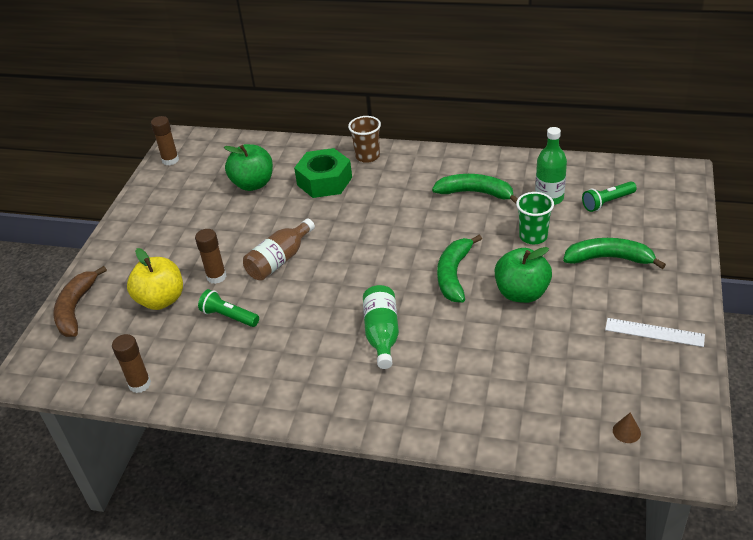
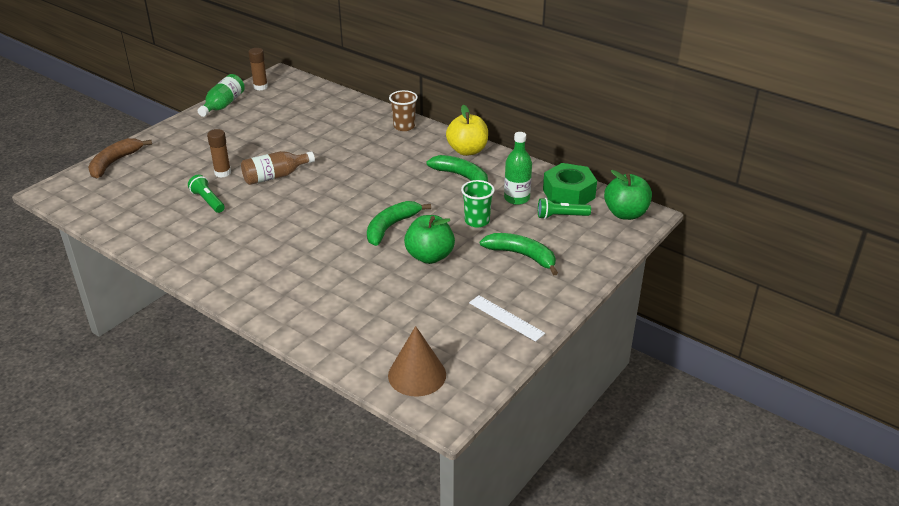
camera: 20 degrees right, 5 degrees down
brown glue stick [112,334,151,393] -> none
yellow apple [127,248,183,310] -> yellow apple moved to [446,104,488,156]
green apple [224,144,273,191] -> green apple moved to [604,170,652,220]
green nut [294,148,352,198] -> green nut moved to [543,163,597,205]
green bottle [363,285,399,369] -> green bottle moved to [198,74,245,117]
brown cone [613,413,641,443] -> brown cone [388,326,446,397], size x2.40

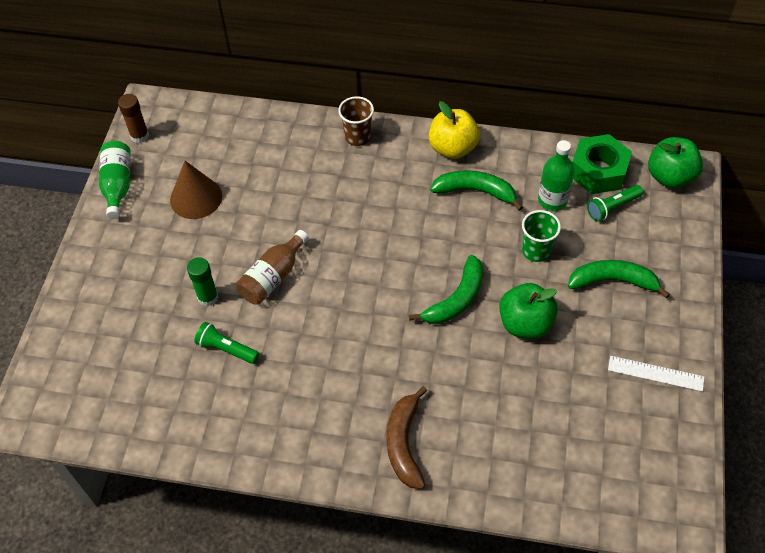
camera: 25 degrees left, 20 degrees up
brown banana [88,138,152,179] -> brown banana moved to [387,386,427,489]
brown glue stick [207,129,231,178] -> green glue stick [187,257,218,306]
green banana [367,201,431,246] -> green banana turned 150 degrees counterclockwise [409,255,483,324]
brown cone [388,326,446,397] -> brown cone moved to [170,161,222,219]

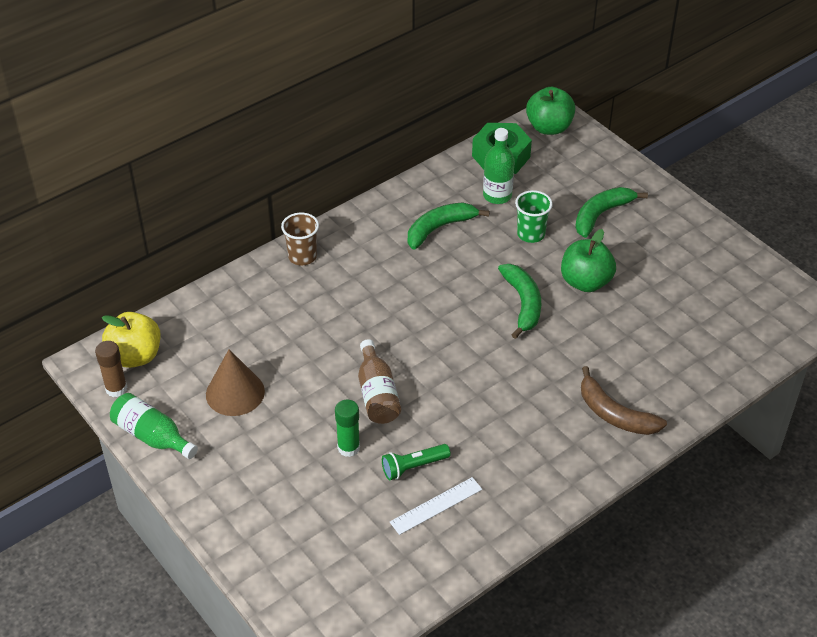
camera: 50 degrees left, 10 degrees down
yellow apple [429,101,480,159] -> yellow apple moved to [102,312,161,368]
green flashlight [587,185,643,221] -> none
white ruler [608,356,704,392] -> white ruler moved to [390,477,482,535]

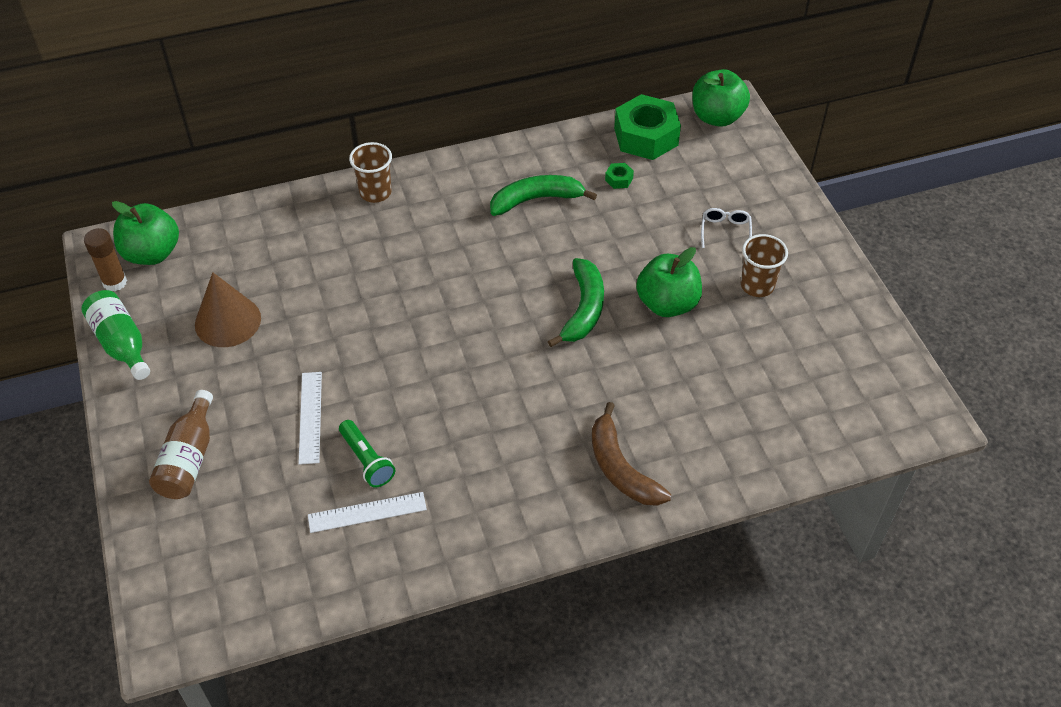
camera: 20 degrees right, 5 degrees up
yellow apple [102,312,161,368] -> green apple [112,201,179,265]
green glue stick [335,400,360,457] -> white ruler [298,372,322,465]
brown bottle [358,339,401,424] -> brown bottle moved to [149,390,213,499]
green flashlight [382,444,451,480] -> green flashlight turned 120 degrees counterclockwise [339,420,395,488]
green bottle [483,128,515,204] -> green nut [605,163,634,189]
green cup [515,190,553,243] -> none
green banana [575,187,648,238] -> white glasses [701,208,752,248]
none -> brown cup [741,234,788,297]

